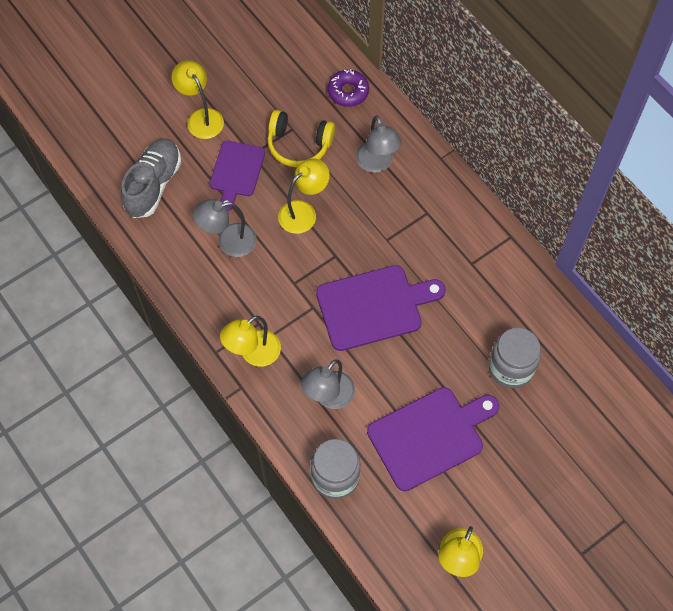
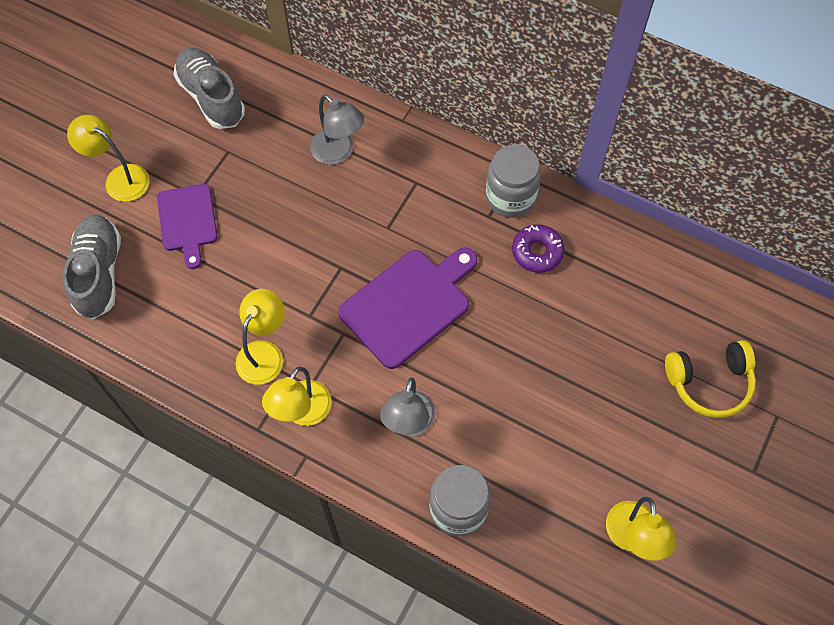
camera: 25 degrees left, 0 degrees up
grey lamp [193,199,257,257] -> none
yellow headphones [267,110,335,167] -> yellow headphones moved to [665,340,756,418]
yellow lamp [278,158,330,234] -> yellow lamp moved to [235,289,285,385]
purple donut [328,69,369,107] -> purple donut moved to [512,224,565,273]
purple cutting board [367,387,499,491] -> none
grey jar [489,328,541,388] -> grey jar moved to [486,144,541,218]
none -> grey shoe [174,48,245,129]

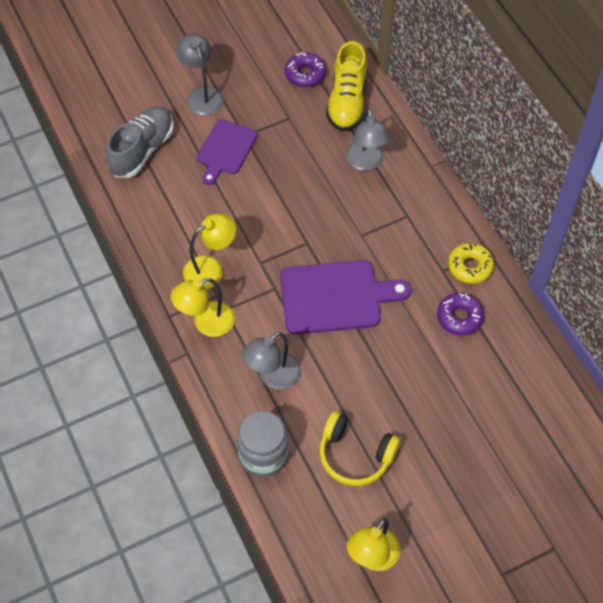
camera: 35 degrees right, 5 degrees down
yellow lamp [67,115,150,202] -> grey lamp [176,34,223,115]
grey shoe [174,48,245,129] -> purple donut [285,52,326,87]
grey jar [486,144,541,218] -> yellow donut [448,243,494,284]
yellow headphones [665,340,756,418] -> yellow headphones moved to [320,411,401,486]
none -> yellow shoe [326,41,367,132]

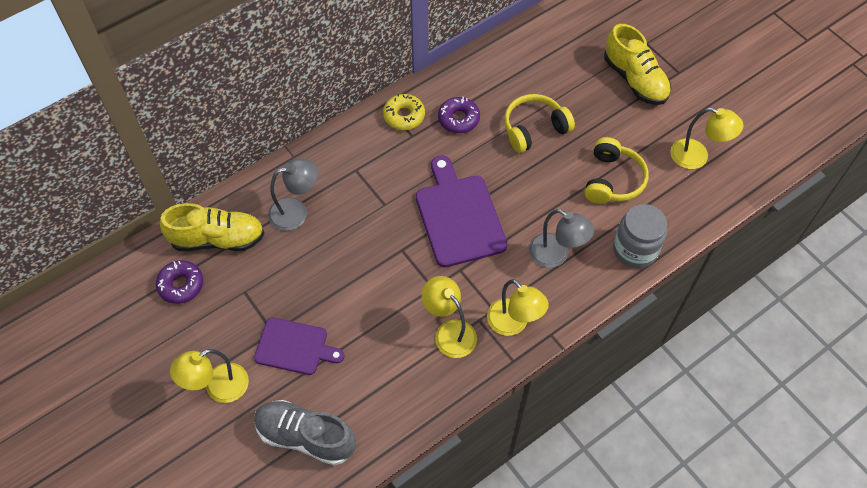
camera: 100 degrees left, 0 degrees up
grey lamp [176,34,223,115] -> yellow lamp [170,349,249,403]
none -> yellow headphones [504,94,575,153]
none -> yellow shoe [604,24,671,105]

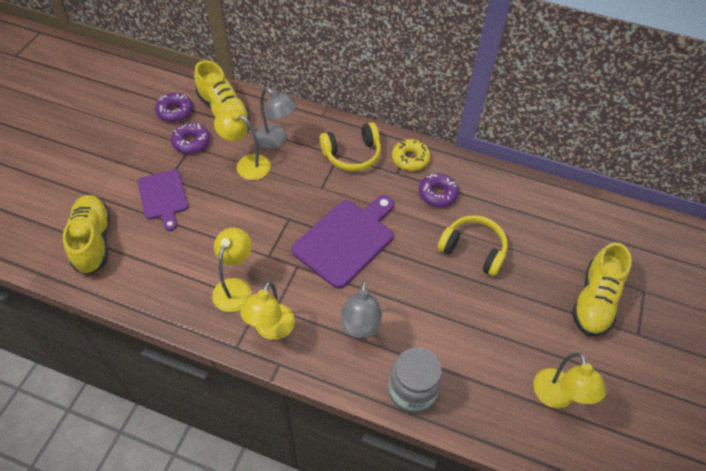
camera: 55 degrees right, 5 degrees down
yellow lamp [170,349,249,403] -> yellow lamp moved to [214,109,271,180]
grey shoe [254,400,356,466] -> yellow shoe [63,195,110,274]
yellow headphones [585,137,649,204] -> yellow headphones moved to [319,122,381,171]
none -> purple donut [171,123,210,154]

